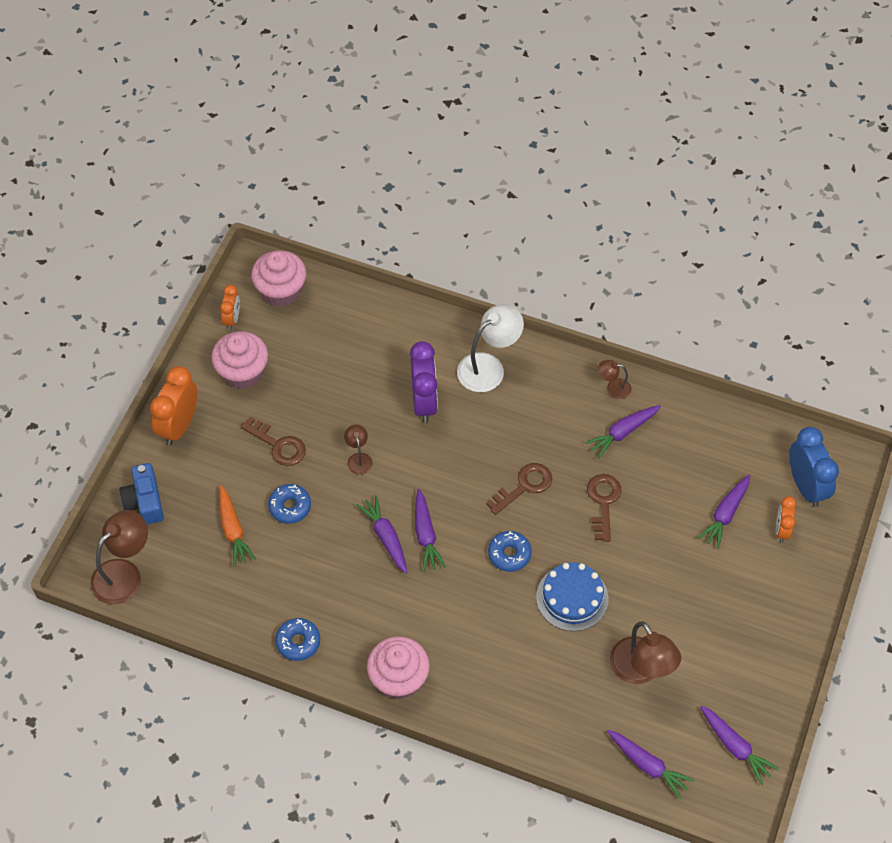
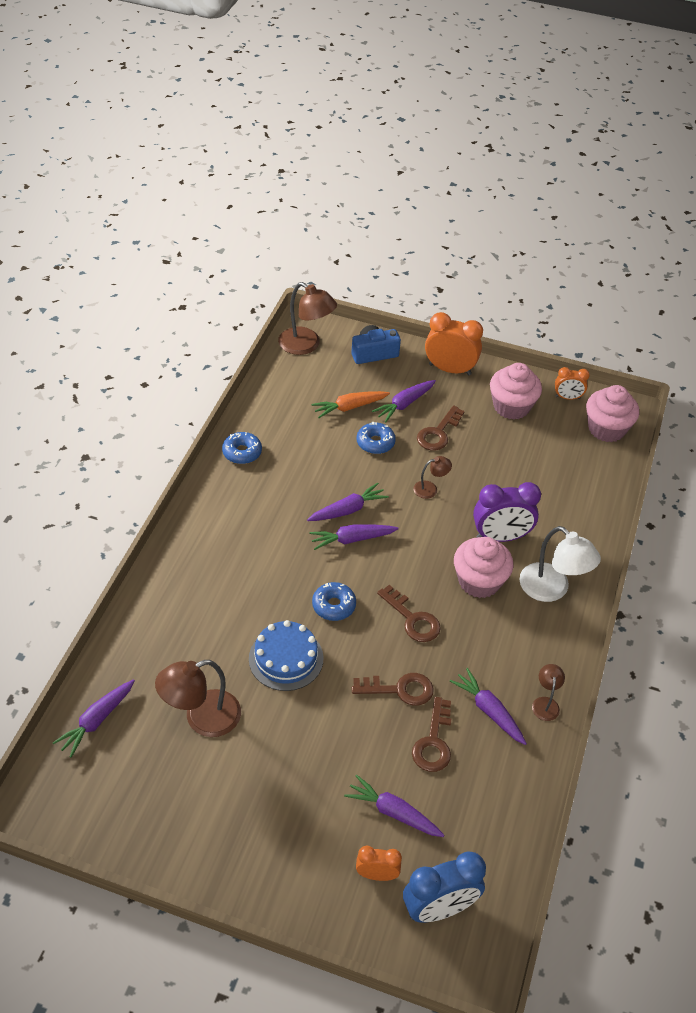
camera: 85 degrees right, 10 degrees down
pink cupcake [367,636,430,699] -> pink cupcake moved to [454,537,514,598]
purple carrot [700,705,779,785] -> purple carrot moved to [372,380,436,422]
none -> brown key [412,697,451,772]

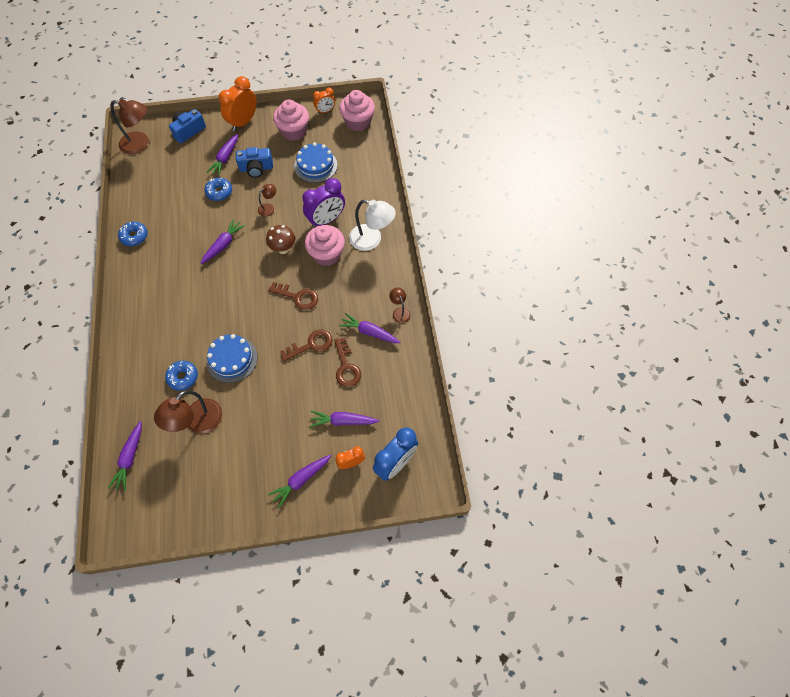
camera: 25 degrees left, 15 degrees up
purple carrot [309,524,398,550] -> purple carrot moved to [268,455,331,508]
orange carrot [312,391,390,418] -> none
blue donut [312,582,356,621] -> blue donut moved to [165,361,198,391]
brown key [417,405,465,451] -> blue camera [236,147,273,178]
orange clock [425,312,483,376] -> orange clock turned 45 degrees counterclockwise [219,76,256,131]
none -> brown mushroom [266,225,295,254]
none -> blue cake [294,143,337,183]

